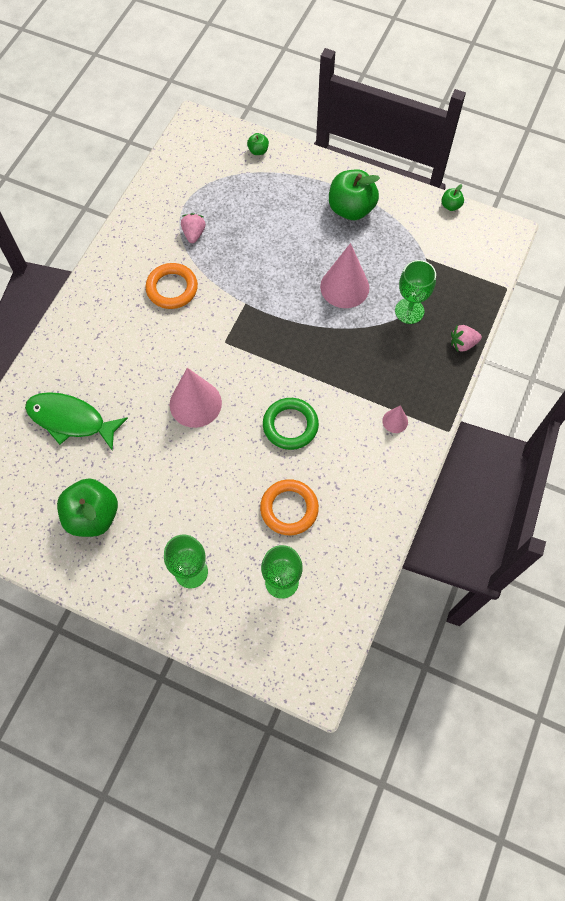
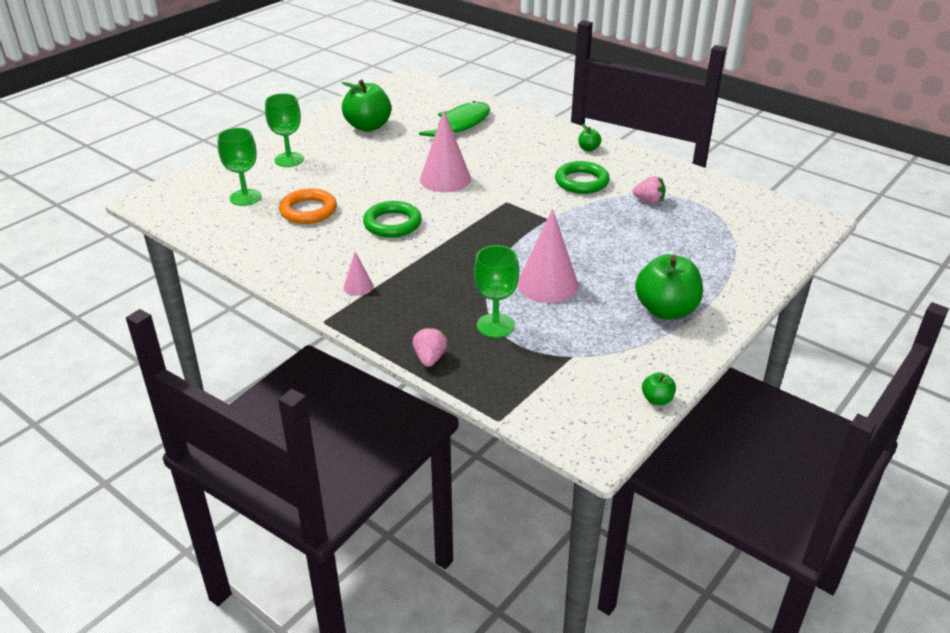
camera: 105 degrees right, 30 degrees down
orange ring [145,263,198,309] -> green ring [555,161,610,194]
green apple [247,133,269,155] -> green apple moved to [578,124,601,151]

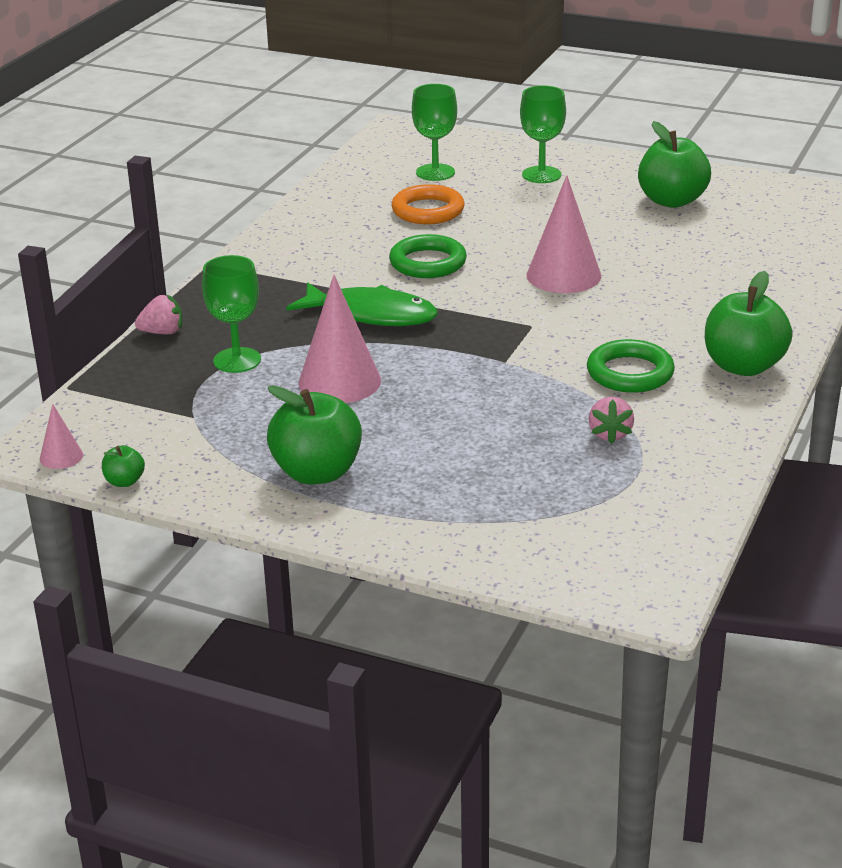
camera: 75 degrees right, 5 degrees down
pink cone [344,252,373,296] -> pink cone moved to [40,404,83,469]
green fish [419,101,490,137] -> green fish moved to [286,282,438,326]
green apple [578,124,601,151] -> green apple [705,271,793,376], size x2.21

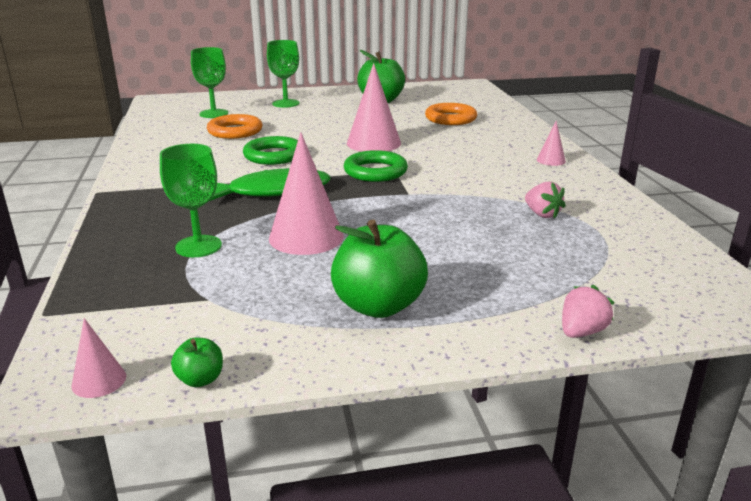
camera: 35 degrees left, 5 degrees down
pink strawberry [135,295,182,334] -> pink strawberry moved to [562,285,614,338]
green ring [587,339,675,393] -> green ring moved to [344,150,408,182]
green apple [705,271,793,376] -> pink cone [537,121,566,166]
none -> orange ring [425,103,477,125]

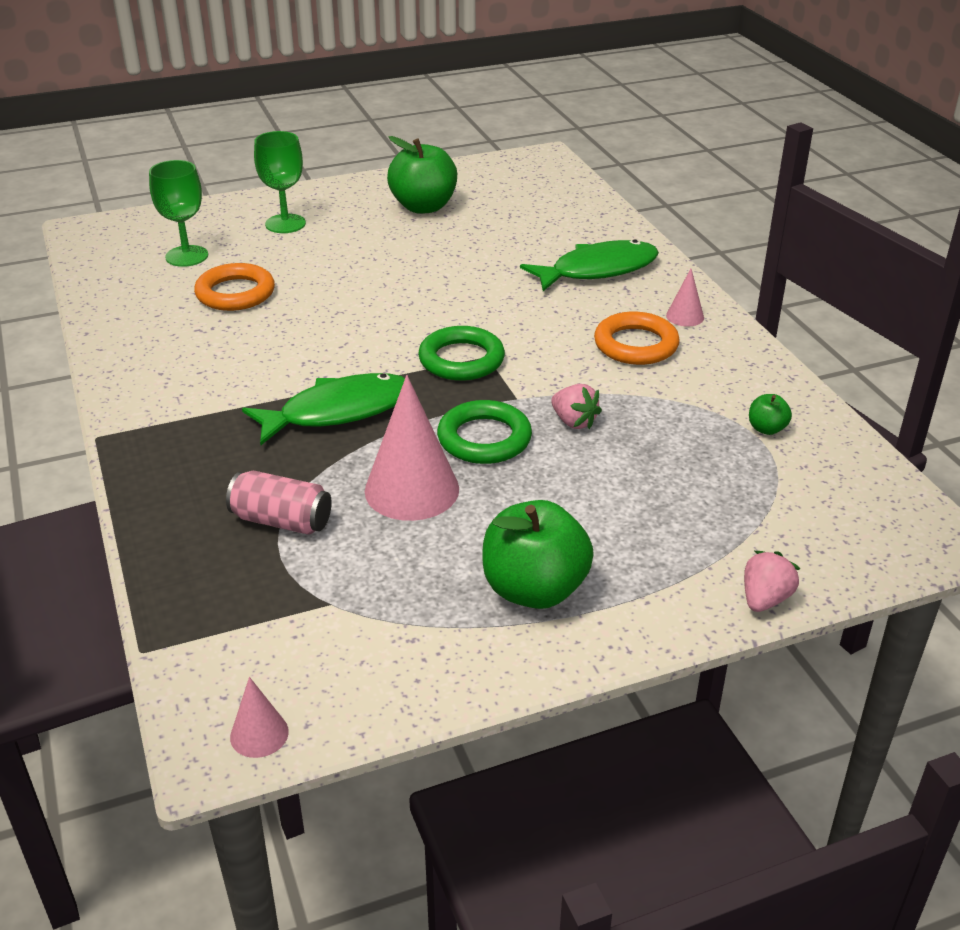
camera: 10 degrees left, 10 degrees up
green goblet [160,144,222,257] -> pink can [226,471,332,535]
green apple [171,338,223,387] -> green apple moved to [749,394,792,435]
green ring [243,136,298,165] -> green ring moved to [437,400,532,464]
pink cone [347,63,401,152] -> none
orange ring [425,103,477,125] -> orange ring moved to [594,312,680,365]
pink strawberry [525,182,566,219] -> pink strawberry moved to [551,384,602,429]
none -> green fish [520,240,659,291]

